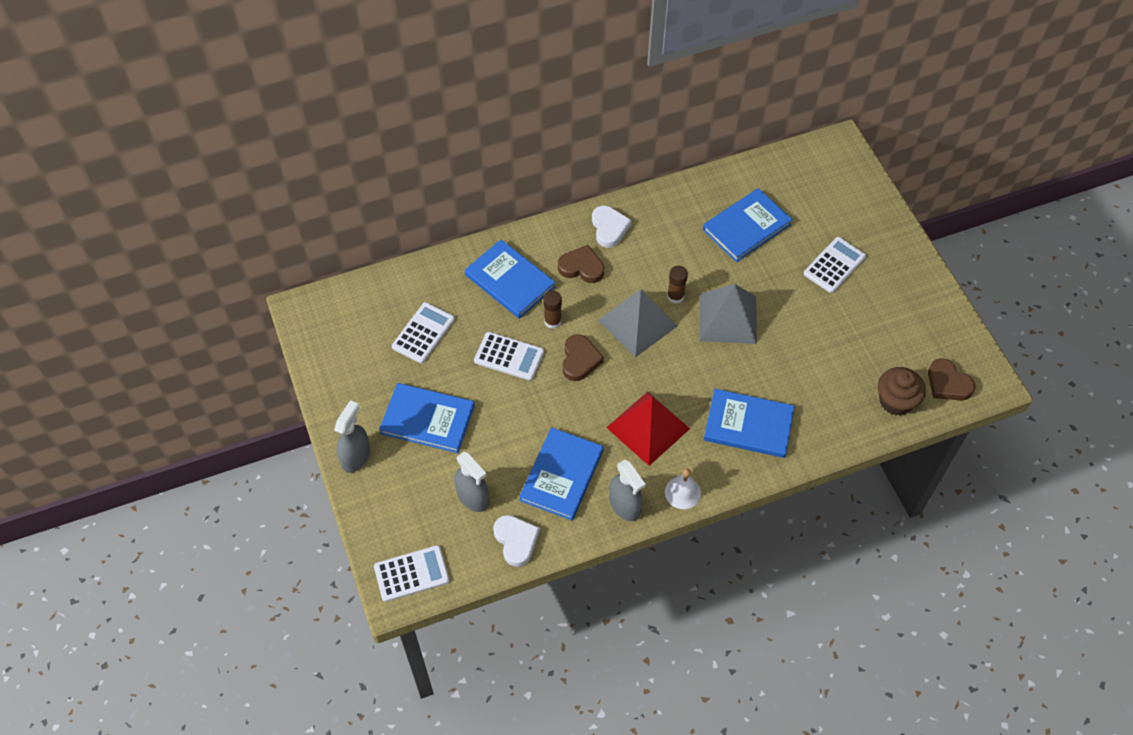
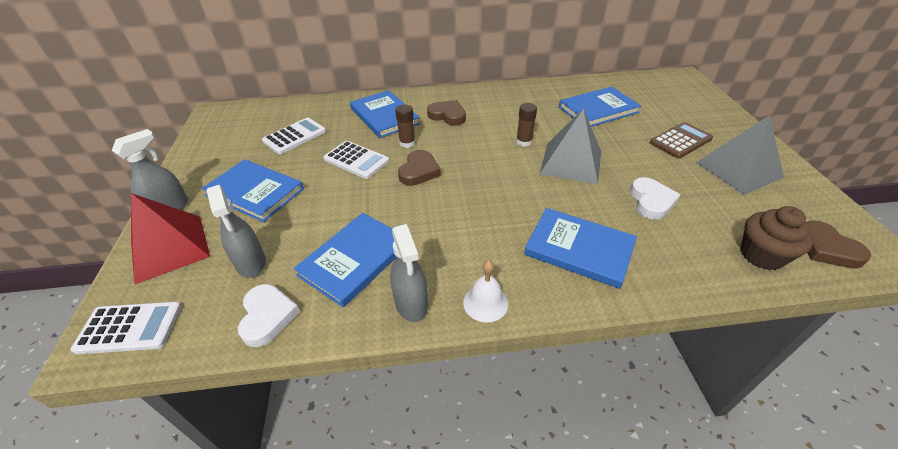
camera: 15 degrees right, 15 degrees down
white heart [592,206,631,248] -> white heart moved to [630,177,680,220]
grey pyramid [598,289,677,357] -> grey pyramid moved to [696,115,784,195]
red pyramid [606,392,690,466] -> red pyramid moved to [131,193,210,285]
white calculator [804,237,866,293] -> brown calculator [650,122,713,159]

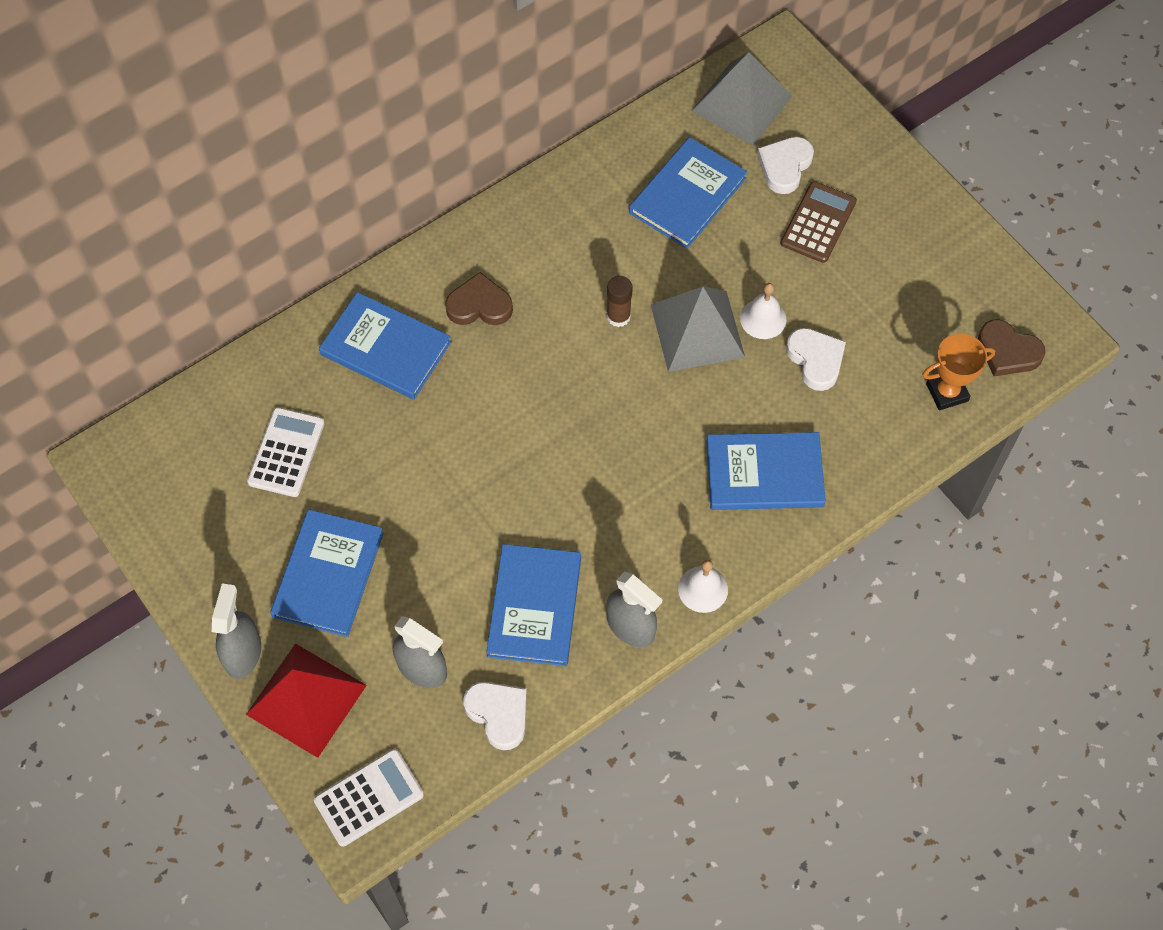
camera: 30 degrees left, 20 degrees up
blue book [202,159,304,222] -> blue book turned 75 degrees counterclockwise [270,509,384,637]
white calculator [324,141,389,179] -> none
brown glue stick [395,104,415,148] -> none
brown heart [398,150,441,186] -> none
grey pyramid [696,115,784,195] -> grey pyramid moved to [691,52,792,146]
brown cupcake [740,206,813,270] -> orange trophy [922,334,995,410]
none -> white bell [740,283,786,339]
none -> white heart [757,137,814,194]

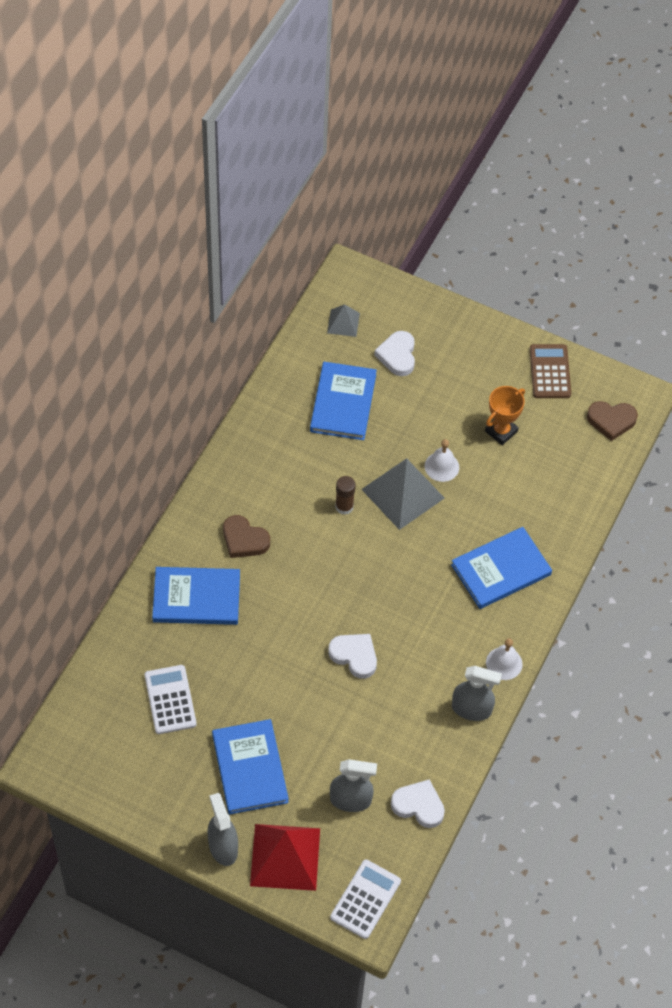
camera: 30 degrees left, 5 degrees down
brown heart [445,272,513,325] -> brown heart turned 120 degrees counterclockwise [223,515,270,558]
blue book [486,544,581,666] -> none
grey pyramid [691,52,792,146] -> grey pyramid [327,304,360,337], size x0.52
brown calculator [781,181,857,263] -> brown calculator moved to [530,344,571,398]
white heart [786,328,846,391] -> white heart moved to [328,634,377,679]
orange trophy [922,334,995,410] -> orange trophy moved to [485,386,525,445]

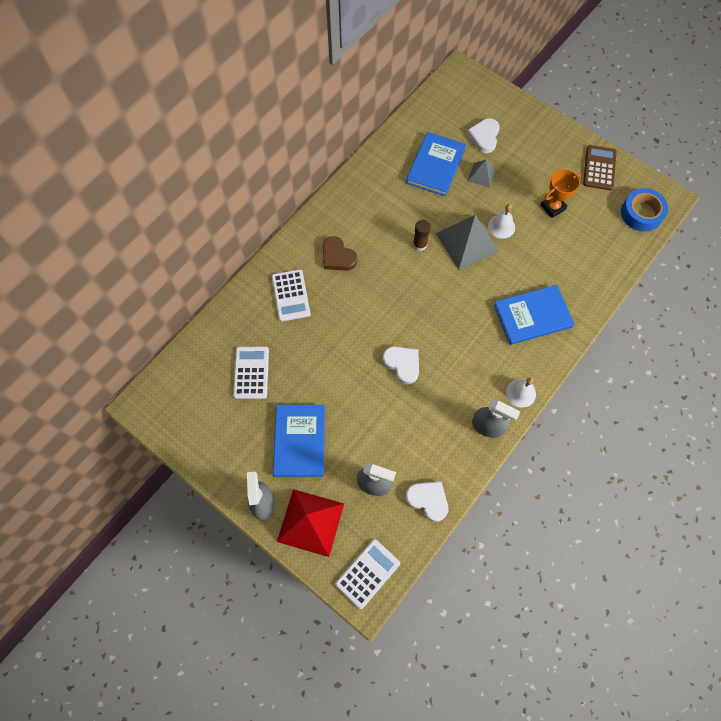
camera: 15 degrees right, 10 degrees up
blue book [152,567,240,625] -> white calculator [272,269,311,322]
grey pyramid [327,304,360,337] -> grey pyramid moved to [468,160,496,188]
brown heart [587,401,638,441] -> blue tape [621,188,668,232]

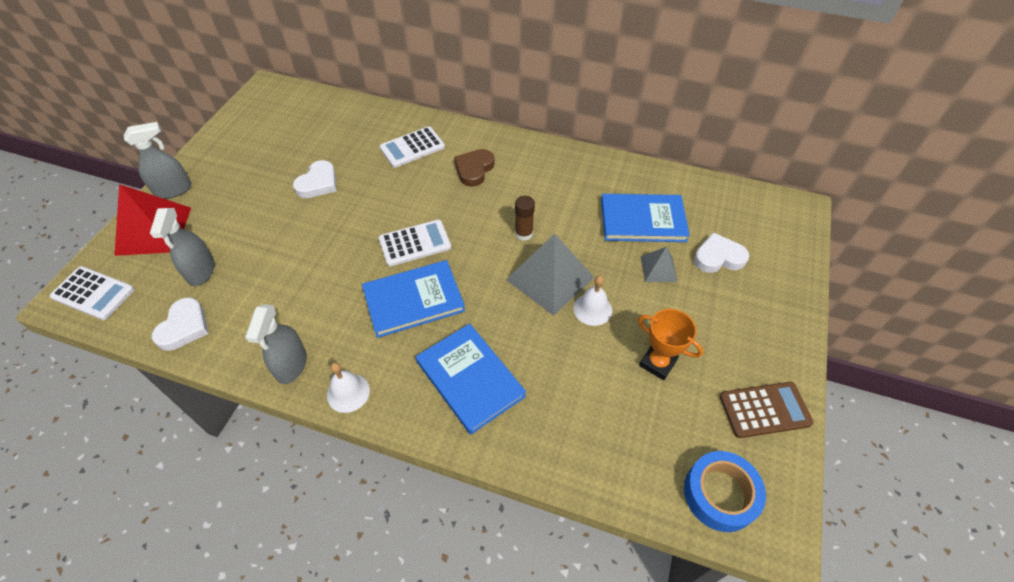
camera: 70 degrees right, 15 degrees down
white calculator [233,346,269,399] -> white calculator moved to [379,220,451,266]
blue book [273,405,325,477] -> blue book moved to [362,260,465,338]
white heart [383,346,419,385] -> white heart moved to [293,160,336,198]

